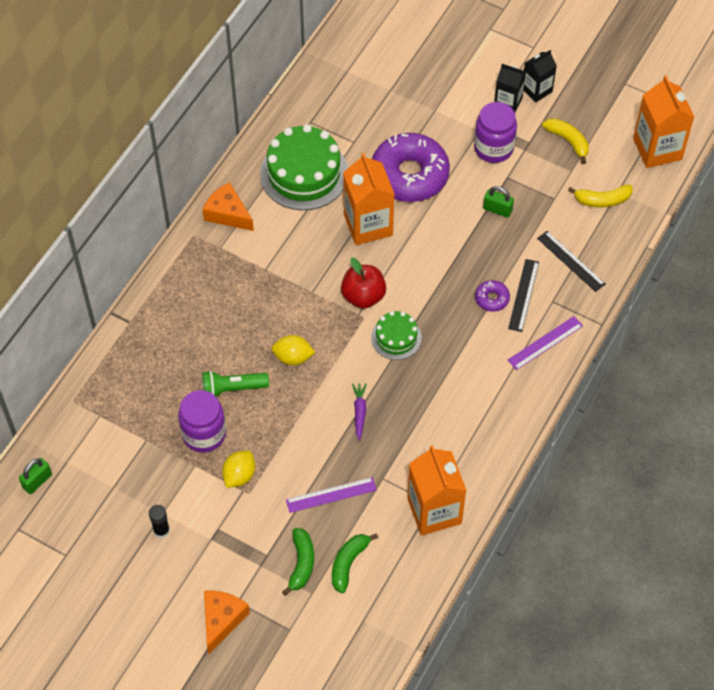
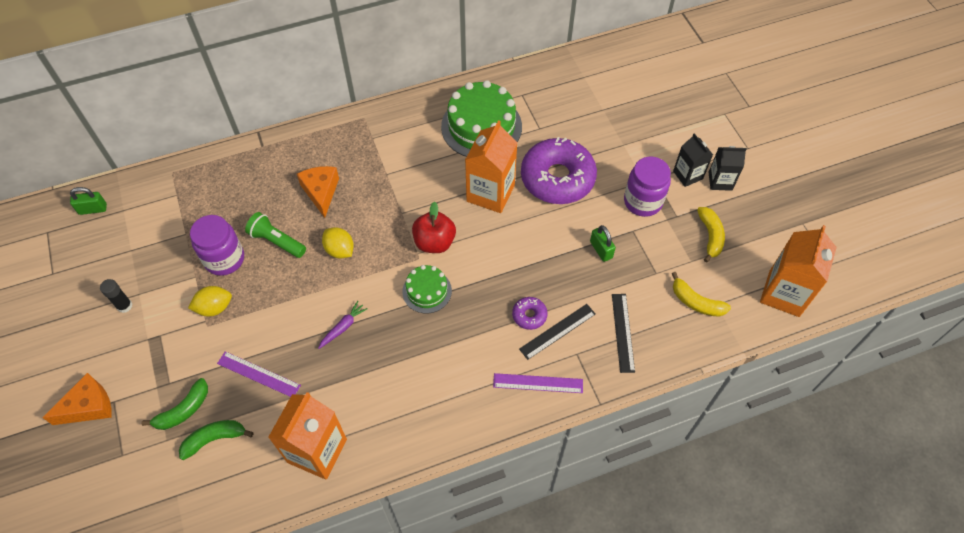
camera: 40 degrees right, 0 degrees up
orange cheese [203,182,254,231] -> orange cheese moved to [297,166,339,218]

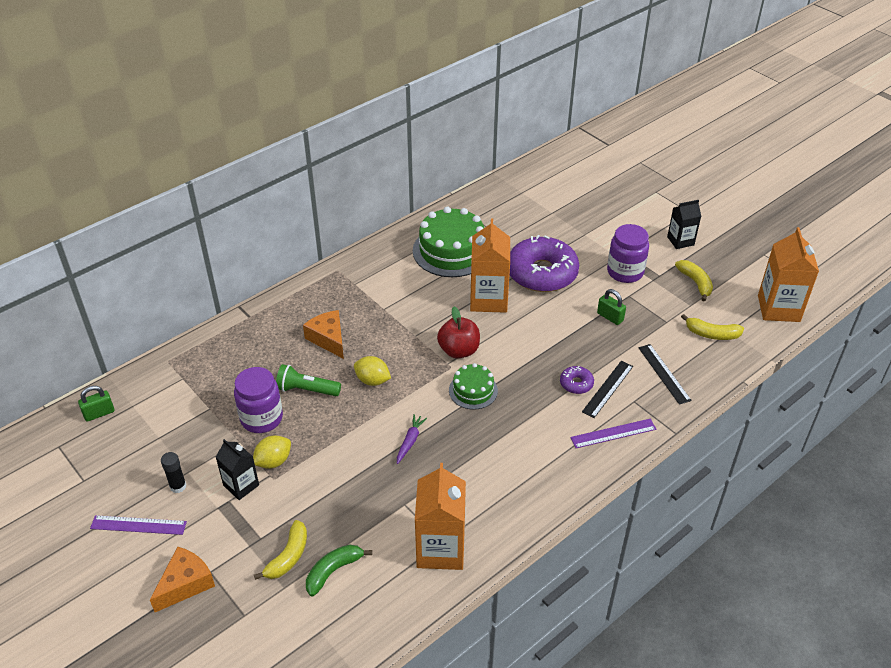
camera: 20 degrees left, 15 degrees down
green banana [141,378,208,430] -> yellow banana [254,520,307,580]
purple ruler [217,351,301,397] -> purple ruler moved to [90,515,187,535]
black carton [673,133,713,187] -> black carton moved to [216,439,259,500]

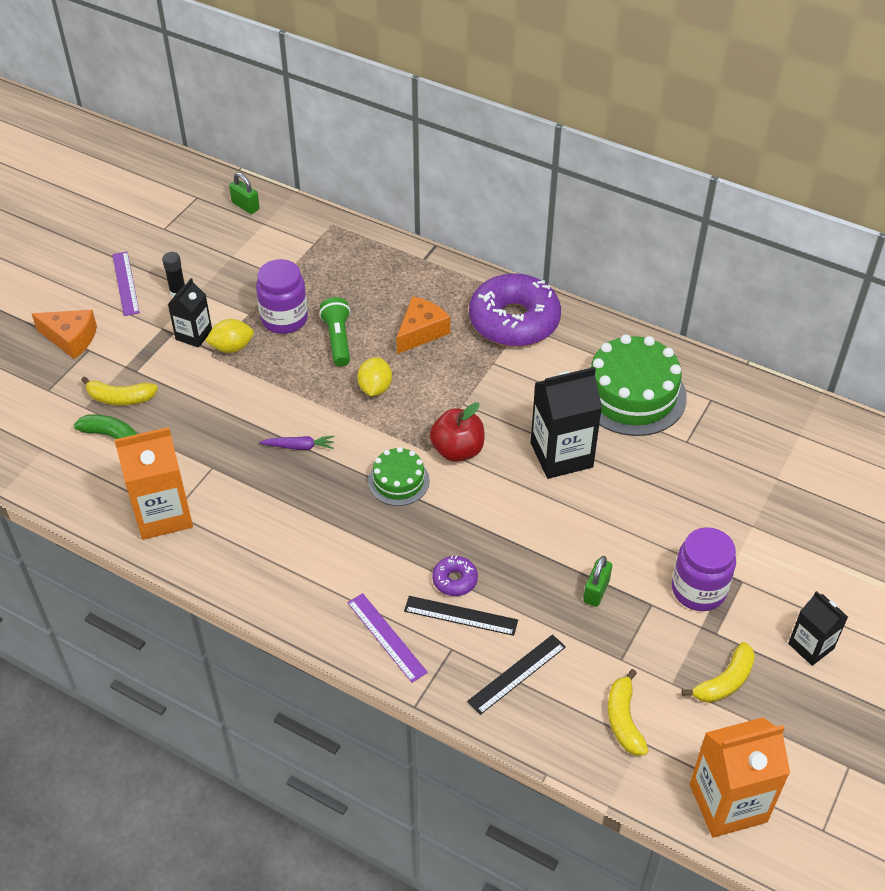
camera: 70 degrees right, 5 degrees up
yellow lemon [253,435,291,469] -> yellow lemon turned 45 degrees counterclockwise [205,319,254,353]
orange carton [470,219,510,313] -> black carton [531,367,602,479]
purple donut [510,235,579,292] -> purple donut moved to [469,273,561,347]

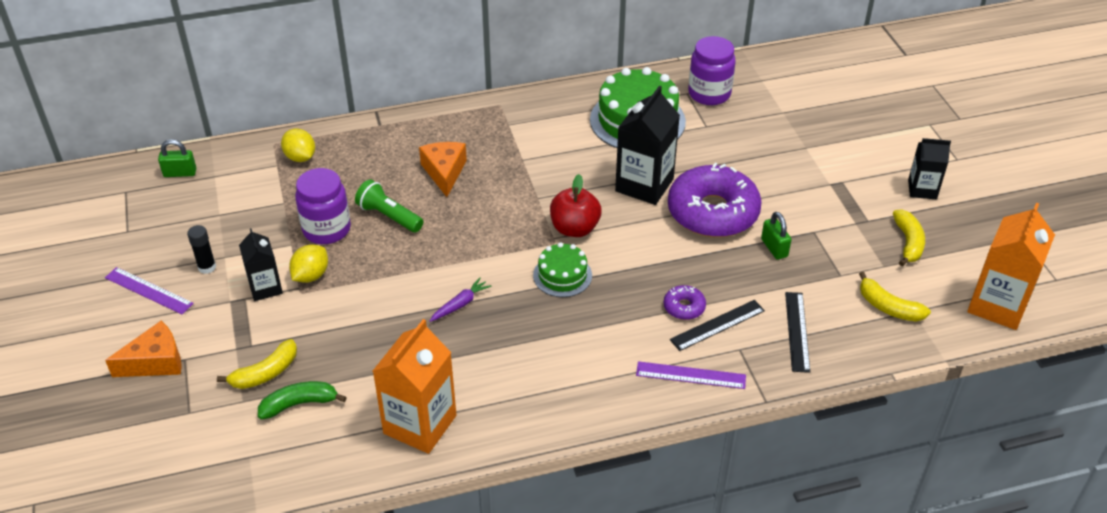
camera: 45 degrees left, 5 degrees down
yellow lemon [357,357,392,396] -> yellow lemon moved to [281,129,315,162]
purple donut [469,273,561,347] -> purple donut moved to [668,163,762,237]
purple jar [672,527,736,611] -> purple jar moved to [688,36,736,105]

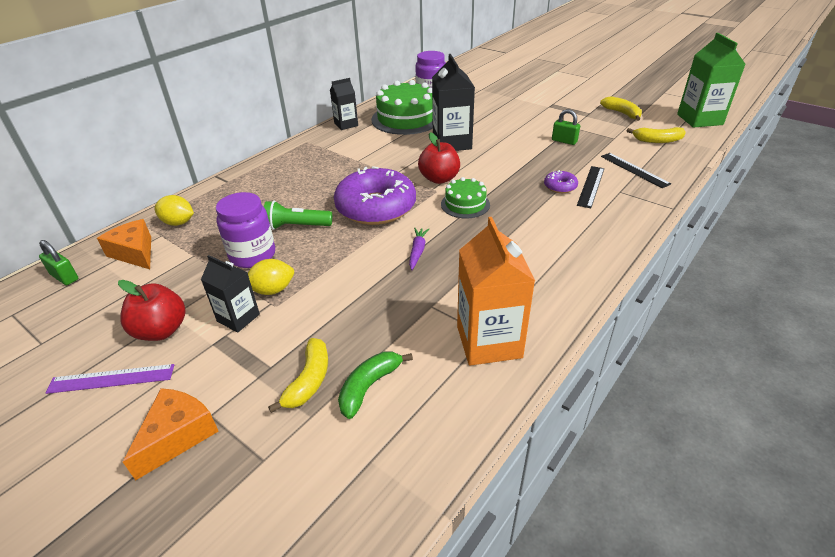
camera: 35 degrees left, 5 degrees down
green padlock [158,139,196,177] -> green padlock turned 75 degrees clockwise [39,240,78,285]
black glue stick [187,225,216,274] -> red apple [118,280,186,341]
yellow lemon [289,245,328,283] -> yellow lemon turned 75 degrees clockwise [248,259,294,295]
orange cheese [419,142,467,197] -> orange cheese moved to [97,219,151,269]
purple ruler [636,361,746,389] -> none
purple donut [668,163,762,237] -> purple donut moved to [334,166,416,225]
black carton [908,138,951,199] -> black carton moved to [330,78,358,130]
orange carton [967,203,1055,330] -> green carton [677,33,746,128]

